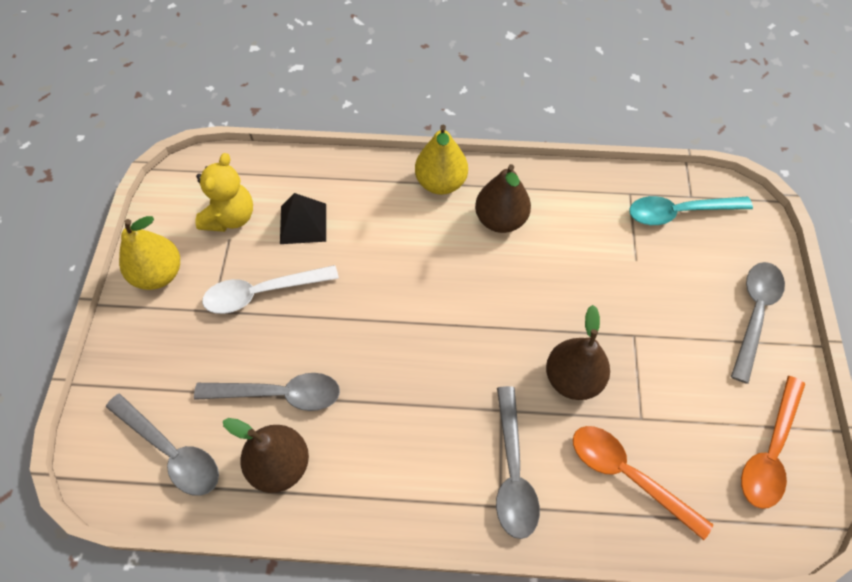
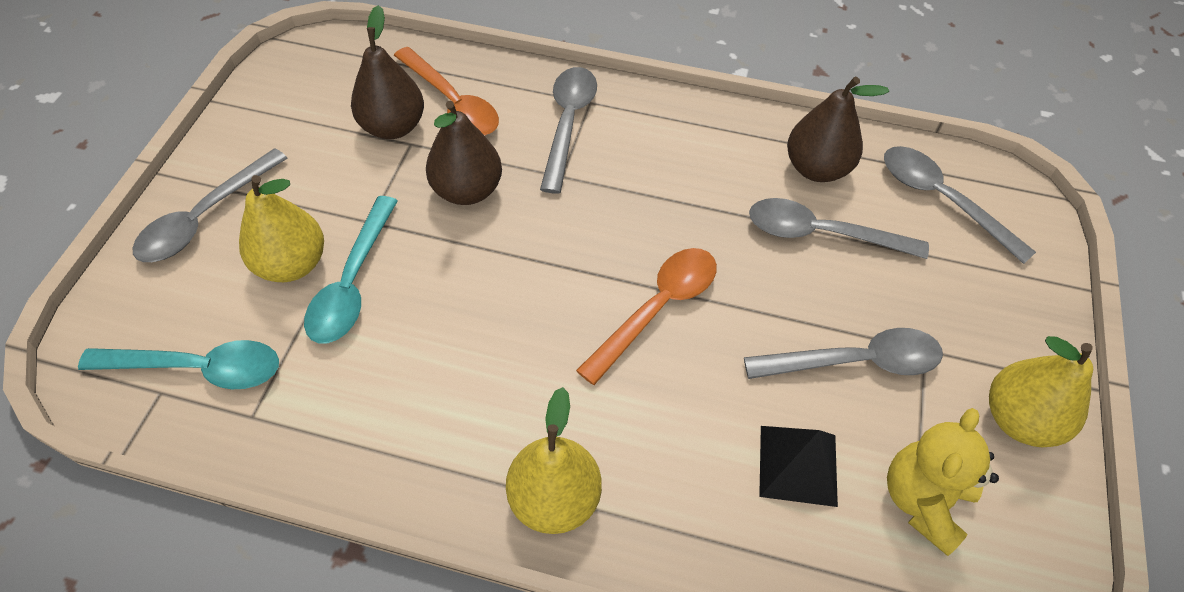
camera: 170 degrees left, 5 degrees down
white spoon [202,265,339,314] -> grey spoon [744,328,943,379]
brown pear [475,164,531,233] -> brown pear moved to [351,5,424,139]
orange spoon [741,376,805,509] -> orange spoon moved to [576,248,717,385]
none -> yellow pear [239,175,324,282]
none -> turquoise spoon [304,196,398,343]

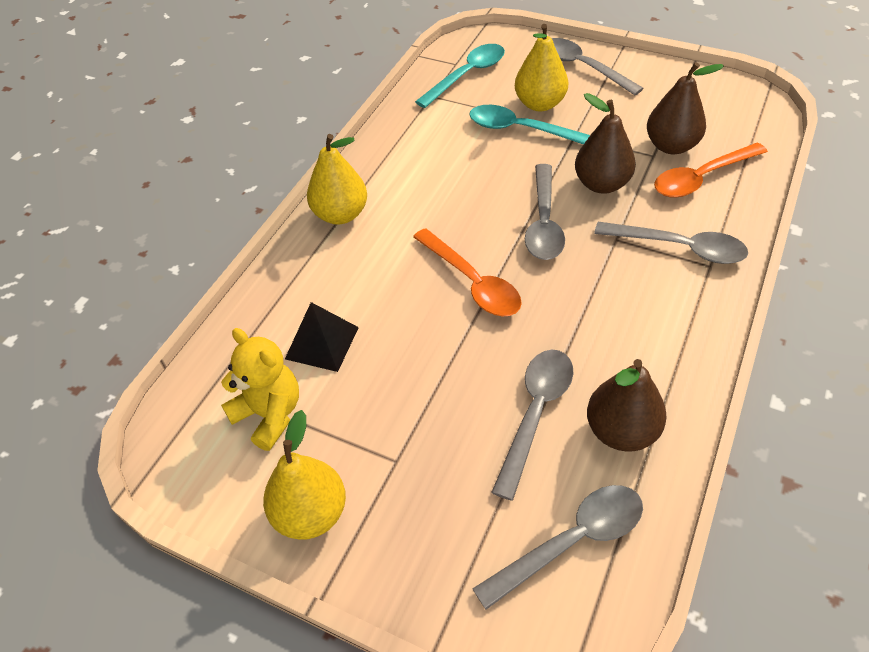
camera: 105 degrees right, 5 degrees down
turquoise spoon [78,340,279,389] -> turquoise spoon turned 150 degrees counterclockwise [415,44,505,108]
grey spoon [744,328,943,379] -> grey spoon moved to [525,164,565,260]

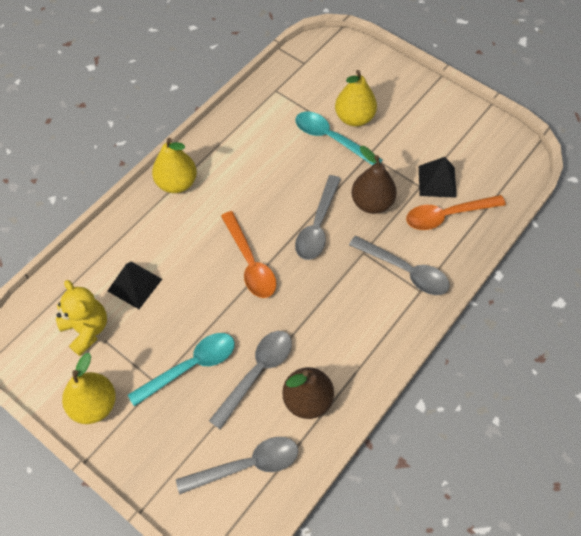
camera: 10 degrees right, 10 degrees up
turquoise spoon [415,44,505,108] -> turquoise spoon moved to [128,333,235,407]
grey spoon [552,38,644,95] -> none
brown pear [647,62,724,154] -> black pyramid [419,157,457,198]

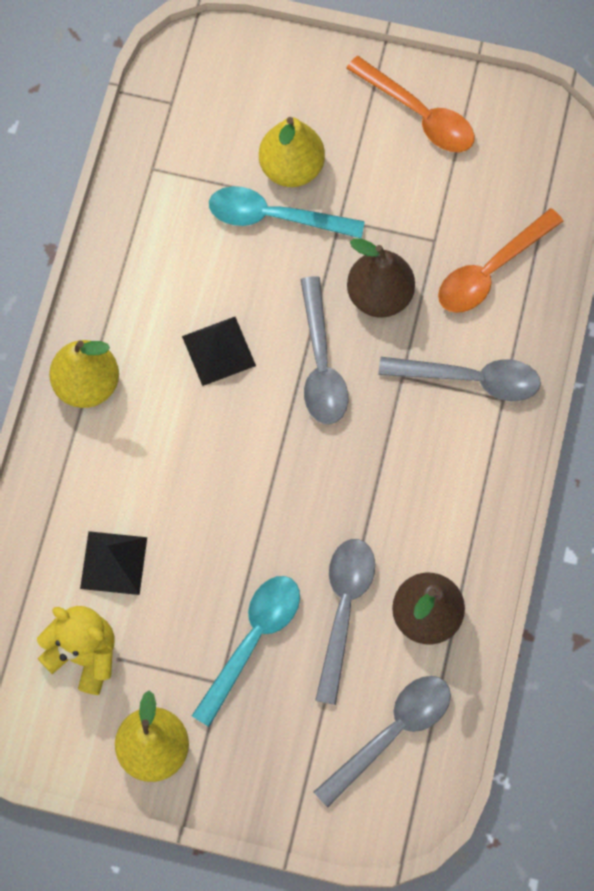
camera: 25 degrees left, 10 degrees up
orange spoon [221,211,276,298] -> orange spoon moved to [346,56,475,152]
black pyramid [419,157,457,198] -> black pyramid moved to [182,317,256,386]

